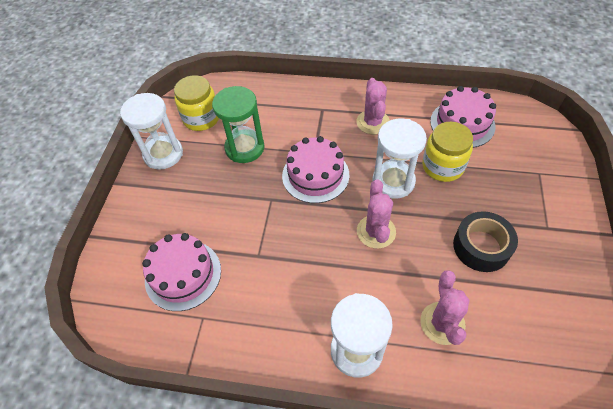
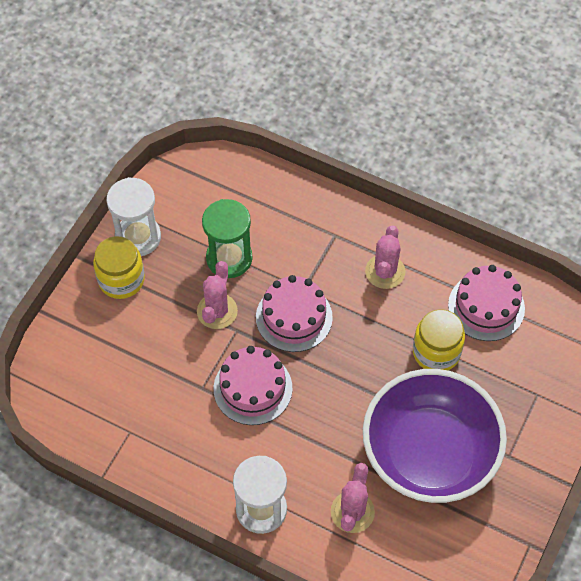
camera: 15 degrees right, 5 degrees up
pink cake [142,233,221,311] -> pink cake moved to [214,346,293,425]
yellow jar [174,75,219,131] -> yellow jar moved to [93,236,145,299]
pink cactus [357,179,396,249] -> pink cactus moved to [197,261,238,329]
white hourglass [372,119,427,199] -> none
black tape [453,211,518,272] -> purple bowl [363,369,507,503]

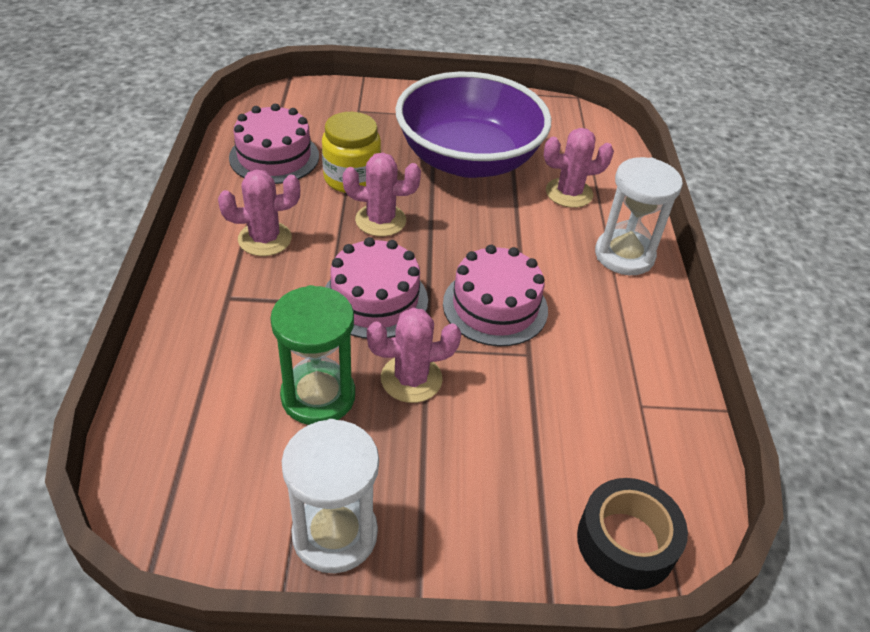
camera: 120 degrees left, 15 degrees down
yellow jar [93,236,145,299] -> none
none -> pink cactus [343,153,421,236]
none -> black tape [577,478,688,590]

